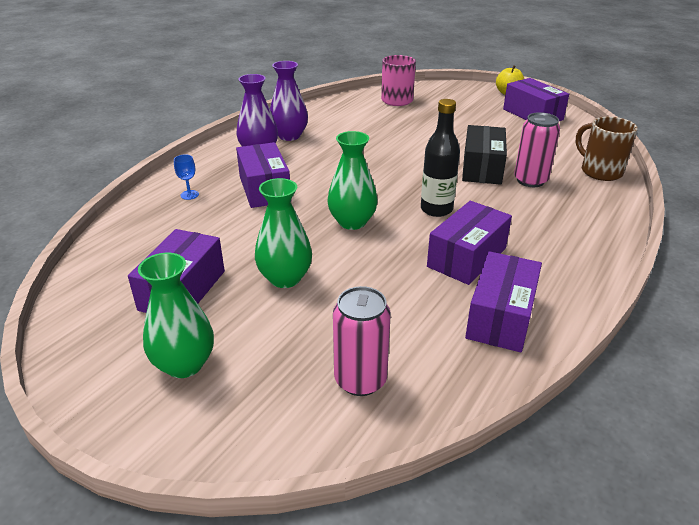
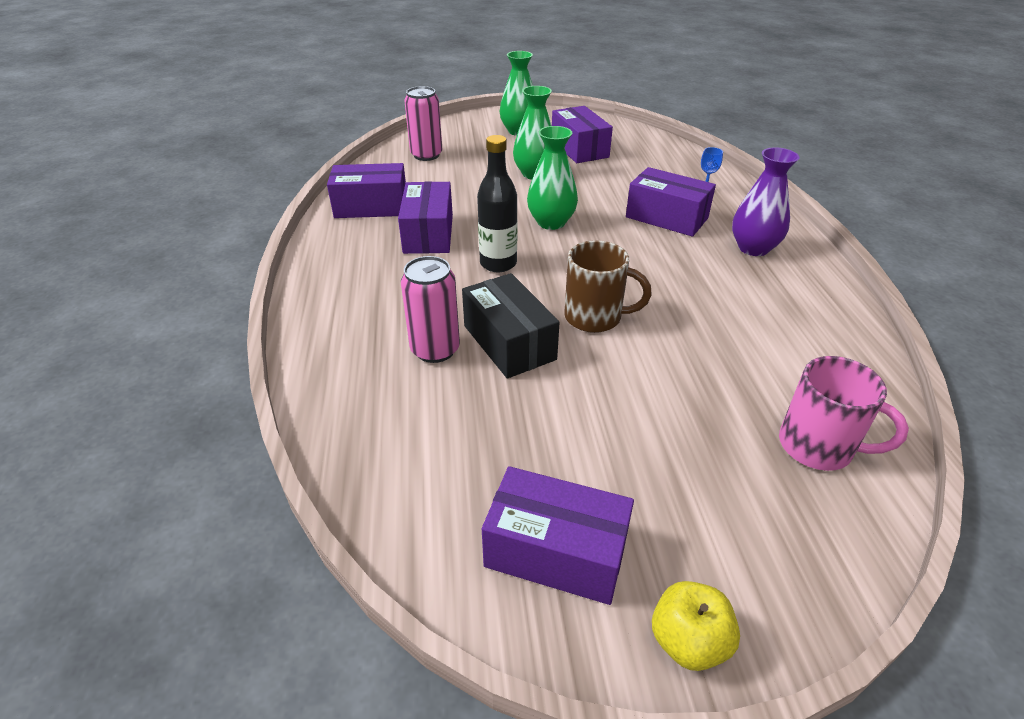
camera: 140 degrees right, 5 degrees up
purple vase [270,61,308,141] -> none
purple box [465,251,542,352] -> purple box turned 75 degrees counterclockwise [327,163,406,218]
brown mug [576,117,638,181] -> brown mug moved to [564,240,652,333]

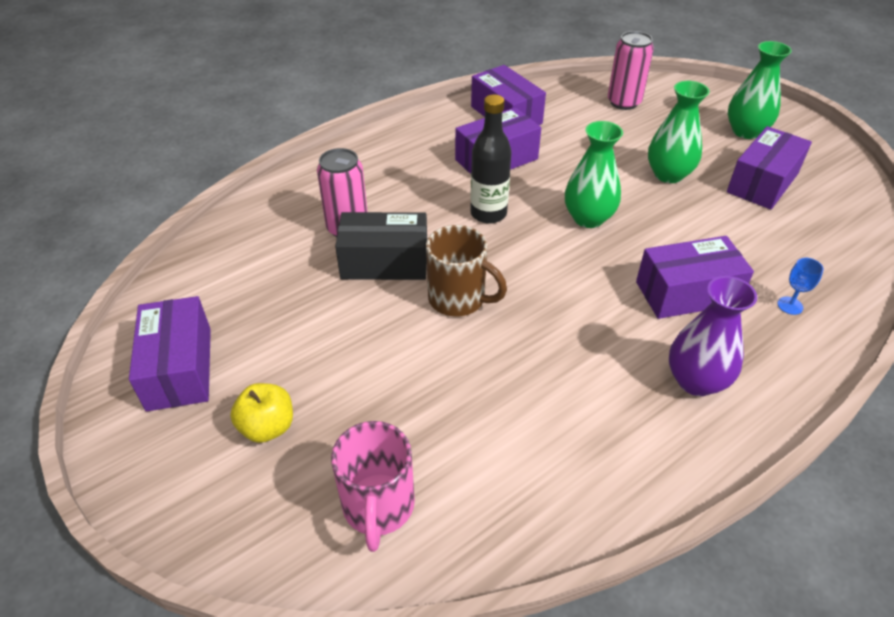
camera: 60 degrees right, 5 degrees up
black box [462,273,560,379] -> black box turned 60 degrees clockwise [335,212,427,280]
brown mug [564,240,652,333] -> brown mug turned 45 degrees counterclockwise [426,225,507,317]
purple box [626,167,716,237] -> purple box turned 75 degrees clockwise [636,236,754,319]
yellow apple [652,581,740,671] -> yellow apple moved to [230,383,293,443]

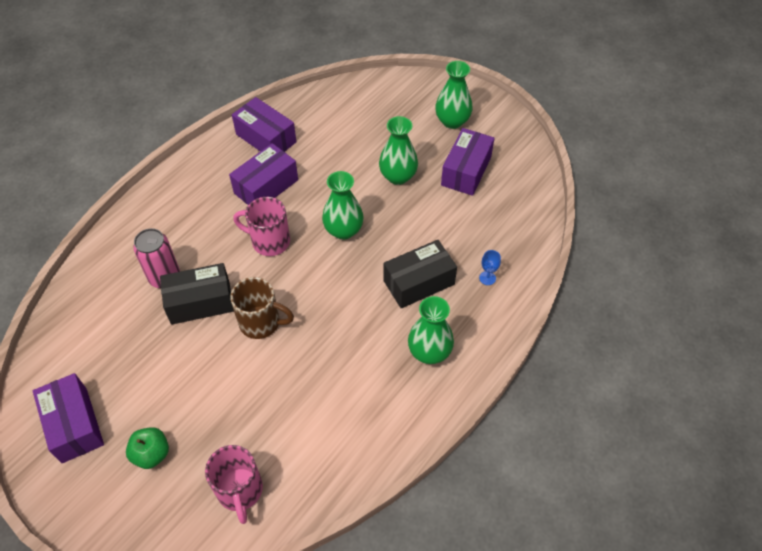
camera: 15 degrees left, 10 degrees up
yellow apple [230,383,293,443] -> green apple [126,427,169,469]
black bottle [470,94,512,224] -> pink mug [233,197,290,256]
pink can [608,31,654,110] -> none
purple box [636,236,754,319] -> black box [383,240,457,309]
purple vase [669,276,757,396] -> green vase [408,296,454,364]

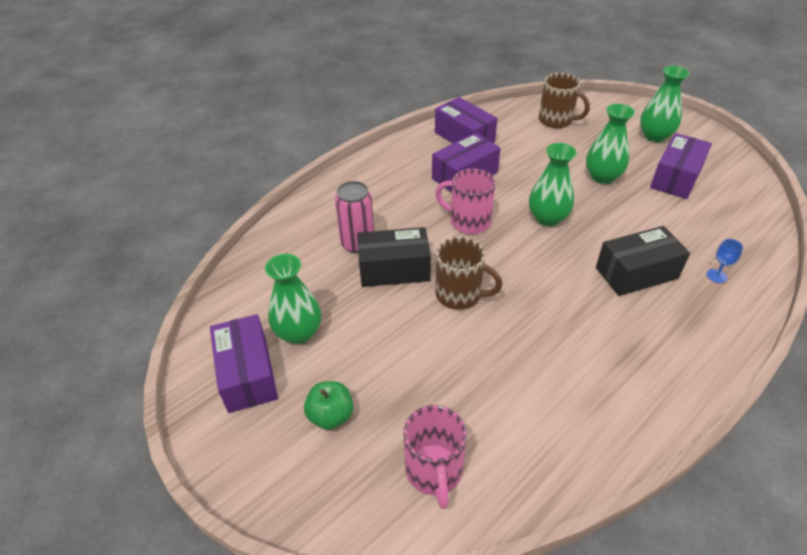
camera: 10 degrees right, 10 degrees down
green vase [408,296,454,364] -> green vase moved to [265,254,321,344]
none -> brown mug [539,73,590,128]

